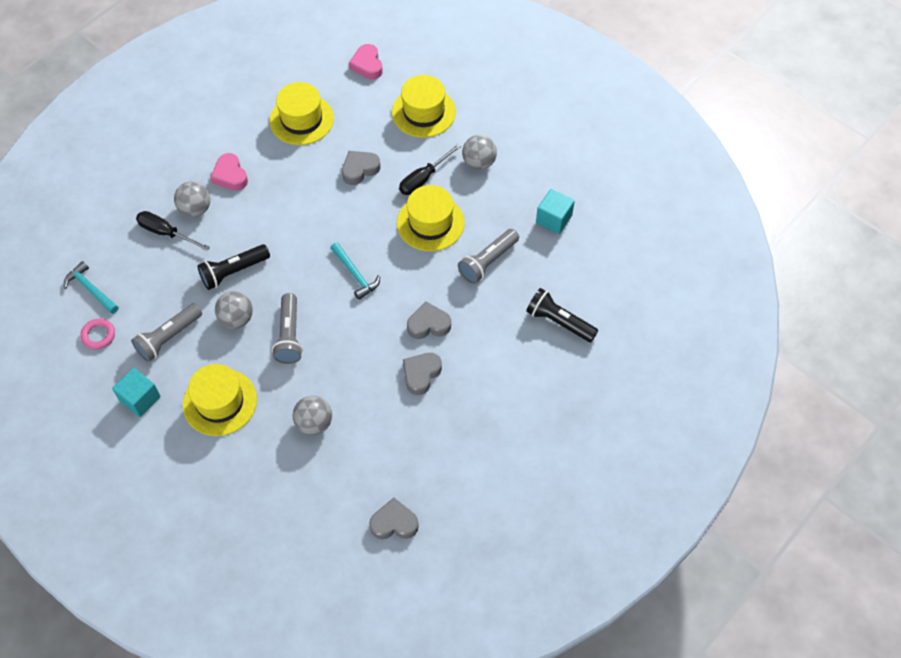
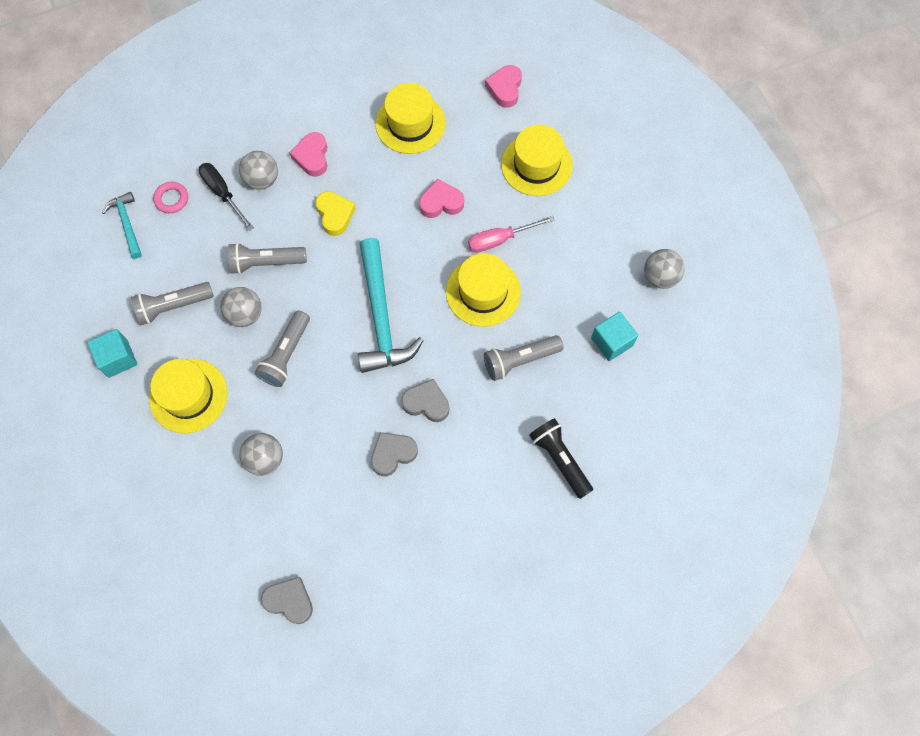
camera: 25 degrees right, 10 degrees up
pink ring [80,318,115,350] -> pink ring moved to [153,182,188,213]
black flashlight [197,244,270,290] -> grey flashlight [228,243,307,274]
turquoise hammer [331,242,380,300] -> turquoise hammer [358,238,424,373], size x1.88
grey heart [342,151,380,185] -> pink heart [419,179,464,218]
black screwdriver [399,144,461,195] -> pink screwdriver [468,216,555,253]
grey ball [462,135,497,170] -> grey ball moved to [644,249,685,289]
none -> yellow heart [315,191,356,236]

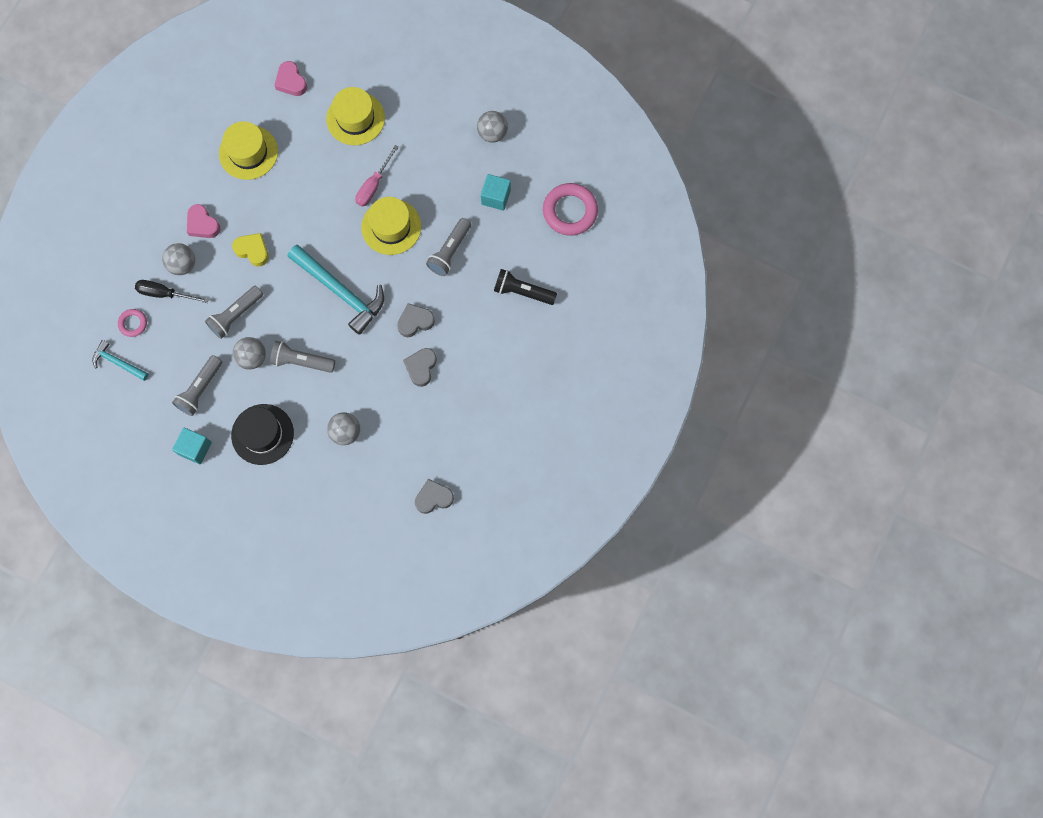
camera: 40 degrees left, 5 degrees up
yellow hat [149,359,228,433] -> black hat [231,404,294,465]
grey flashlight [255,310,310,387] -> grey flashlight turned 120 degrees clockwise [270,341,335,373]
pink heart [419,179,464,218] -> none
none -> pink ring [543,183,598,236]

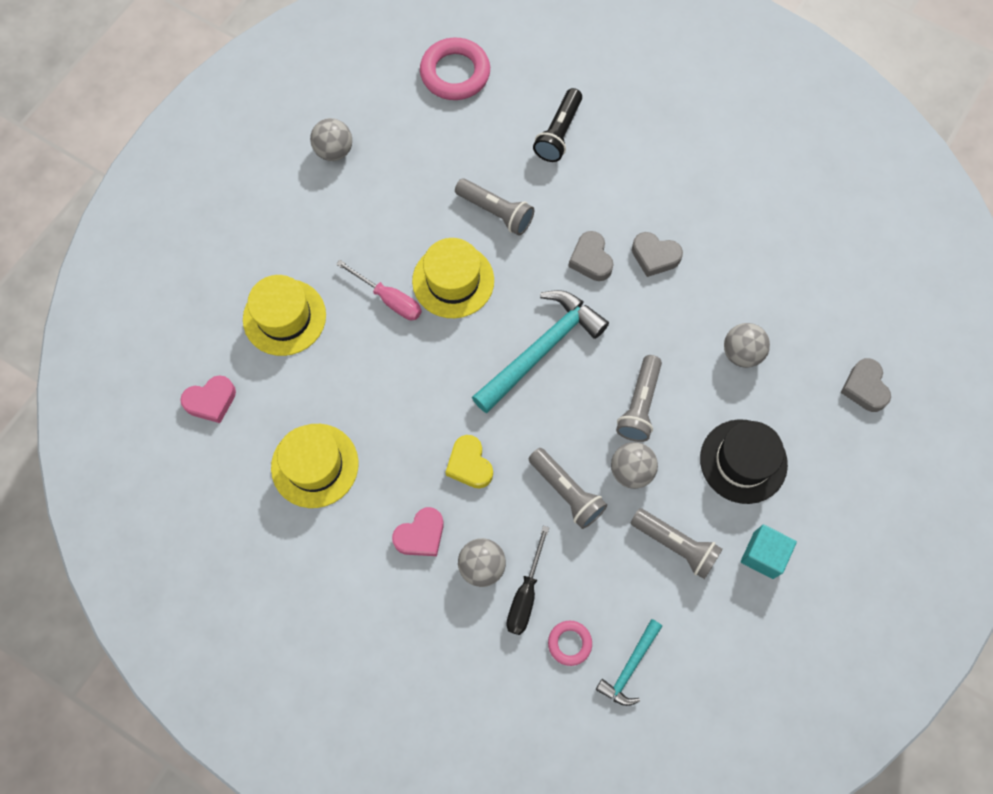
camera: 85 degrees left, 5 degrees down
yellow heart [232,233,269,267] -> yellow heart turned 60 degrees counterclockwise [446,435,493,489]
grey heart [415,479,454,514] -> grey heart moved to [841,358,891,412]
turquoise cube [481,174,511,211] -> none

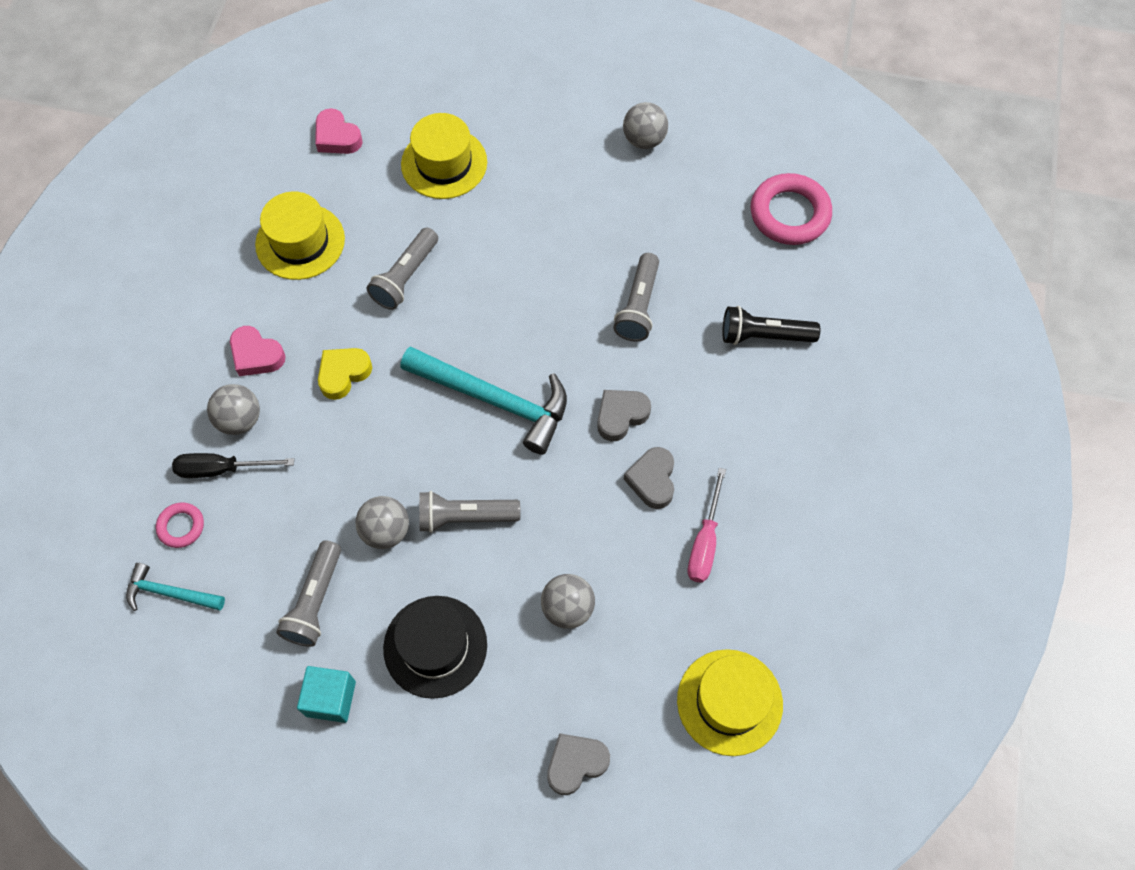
camera: 70 degrees right, 5 degrees down
pink screwdriver [336,260,422,320] -> pink screwdriver moved to [688,468,726,583]
yellow hat [412,238,494,318] -> yellow hat moved to [677,649,783,756]
grey flashlight [529,448,607,529] -> grey flashlight moved to [367,228,438,310]

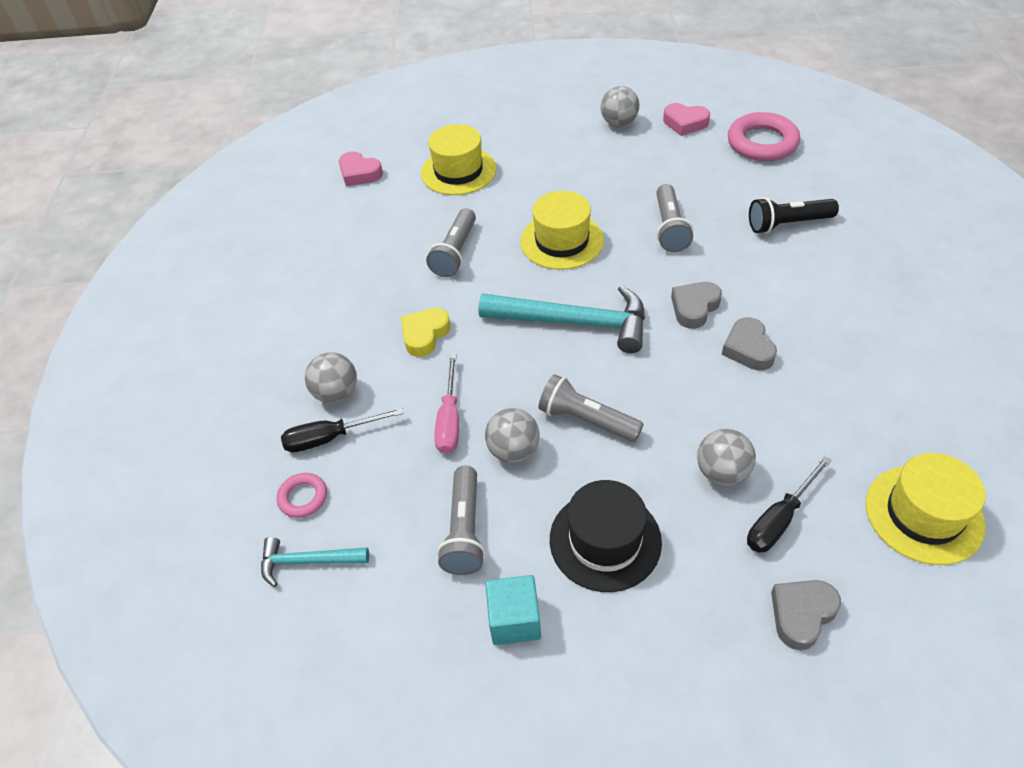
camera: 10 degrees left, 15 degrees down
pink heart [230,326,286,376] -> pink heart moved to [663,103,710,136]
yellow hat [255,191,345,280] -> yellow hat moved to [520,191,604,270]
grey flashlight [419,491,520,533] -> grey flashlight turned 45 degrees clockwise [539,374,643,442]
pink screwdriver [688,468,726,583] -> pink screwdriver moved to [434,354,459,454]
none -> black screwdriver [747,456,832,553]

